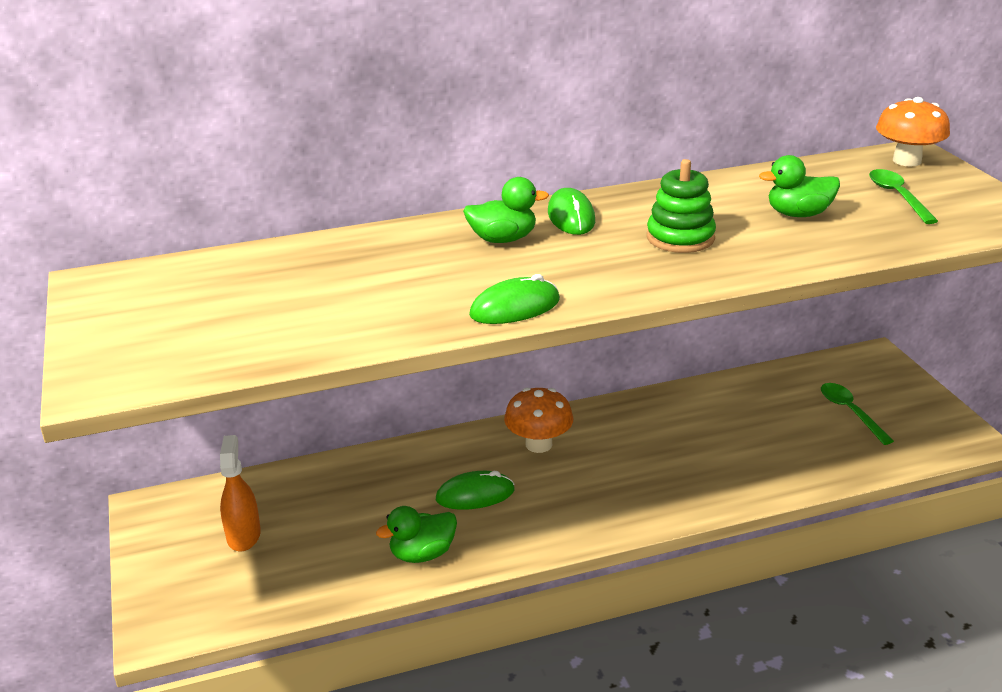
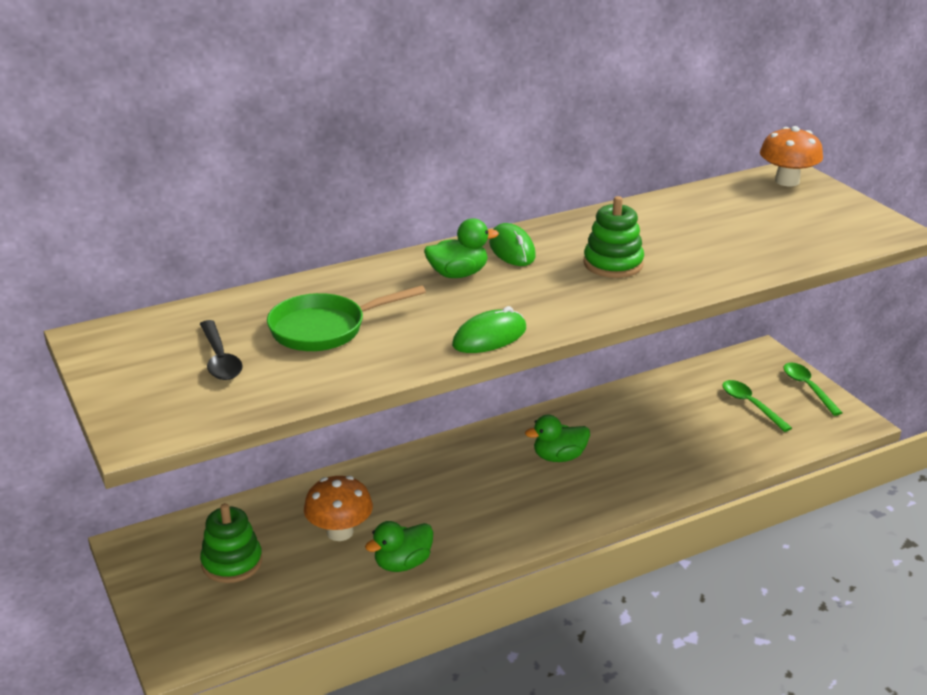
camera: 10 degrees left, 0 degrees up
orange spray bottle [220,435,261,551] -> green stacking toy [200,503,262,583]
green mouse [436,471,515,510] -> none
orange mushroom [504,388,573,453] -> orange mushroom moved to [304,476,373,541]
green duck [759,155,840,217] -> green duck moved to [525,415,590,462]
green spoon [869,169,938,224] -> green spoon moved to [783,363,843,416]
none -> black spoon [200,320,243,380]
none -> green pan [267,285,426,351]

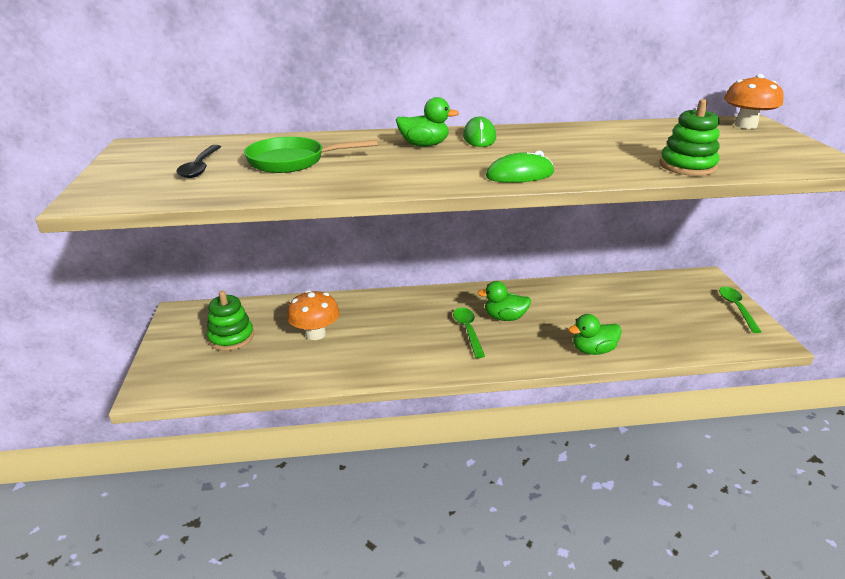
camera: 20 degrees right, 0 degrees up
green duck [365,521,433,572] -> green duck moved to [568,314,622,355]
green mouse [452,306,526,353] -> green mouse moved to [486,150,554,183]
green stacking toy [583,196,644,278] -> green stacking toy moved to [660,99,720,176]
green spoon [722,380,792,432] -> green spoon moved to [453,307,485,358]

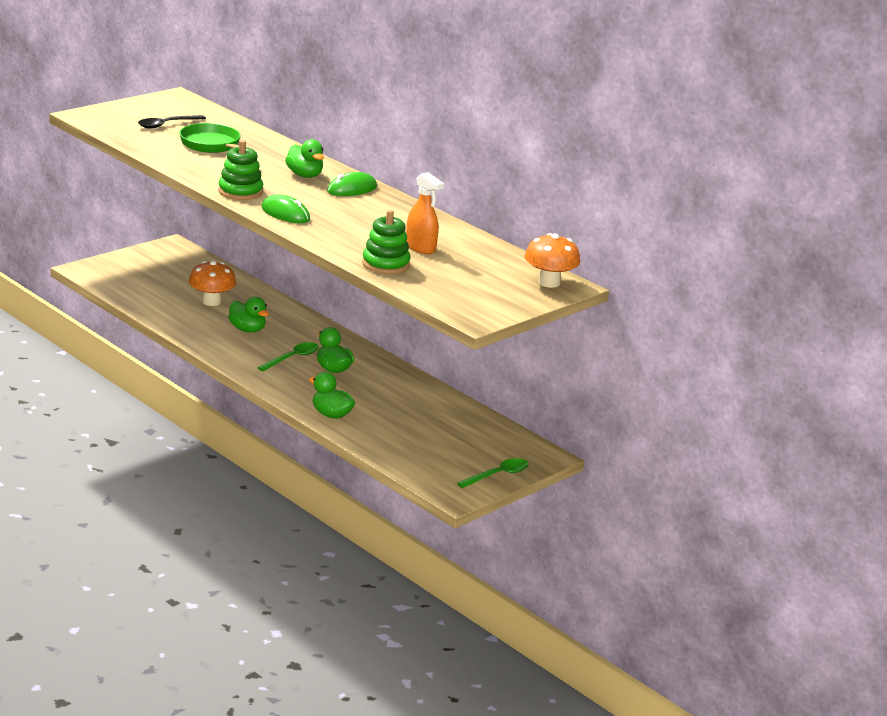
camera: 50 degrees right, 5 degrees down
green stacking toy [207,291,254,351] -> green stacking toy moved to [218,140,263,200]
none -> green duck [228,297,269,333]
none -> orange spray bottle [406,172,444,254]

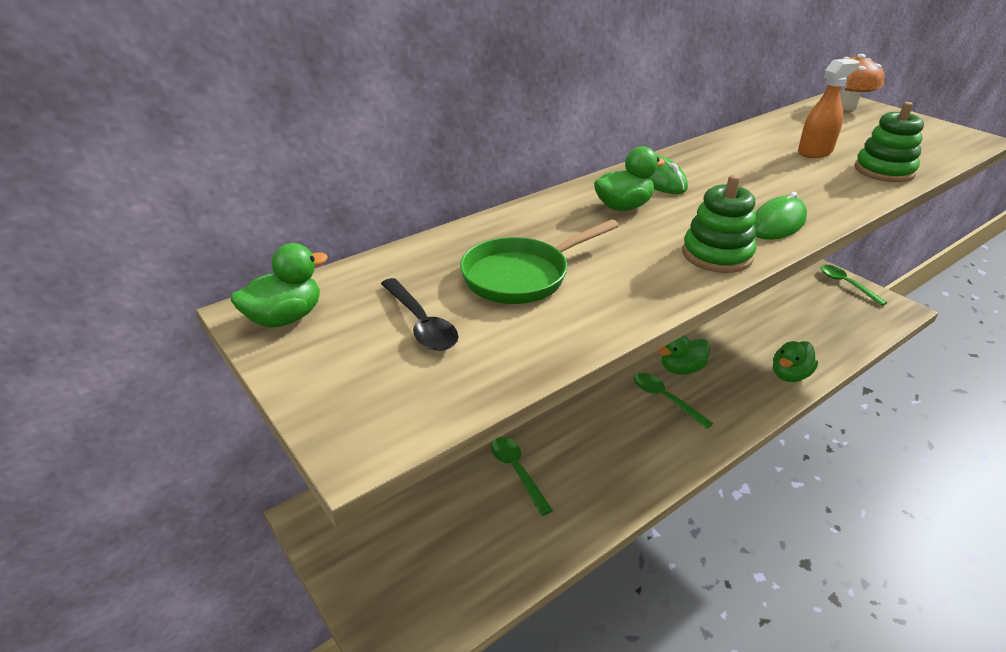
camera: 80 degrees left, 10 degrees up
orange mushroom [189,261,236,306] -> green spoon [491,437,553,516]
green duck [228,297,269,333] -> green duck moved to [231,243,328,327]

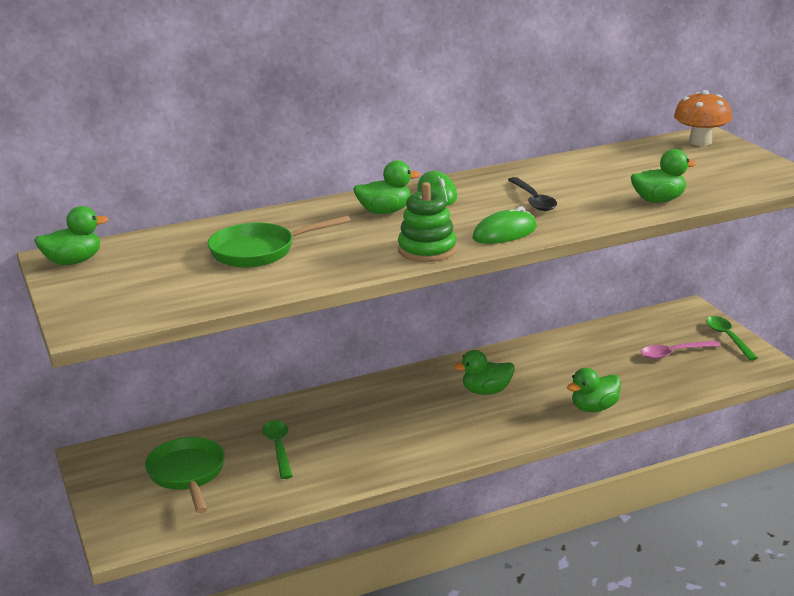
camera: 15 degrees right, 10 degrees down
black spoon [381,278,459,351] -> black spoon moved to [508,177,557,211]
green spoon [634,373,713,429] -> none
orange spray bottle [798,59,859,158] -> none
green stacking toy [854,102,924,182] -> green duck [631,149,697,203]
none -> green pan [145,437,225,513]
none -> pink spoon [641,341,720,359]

